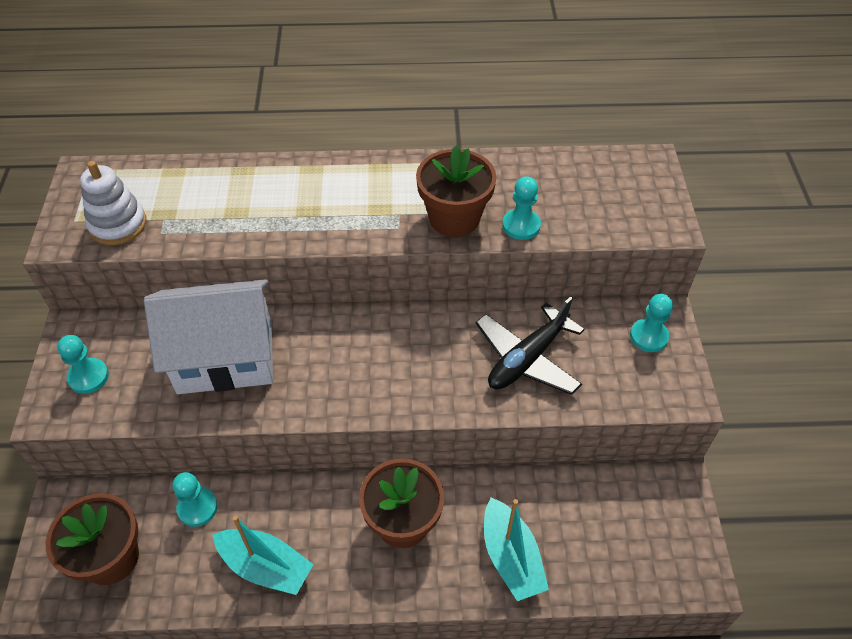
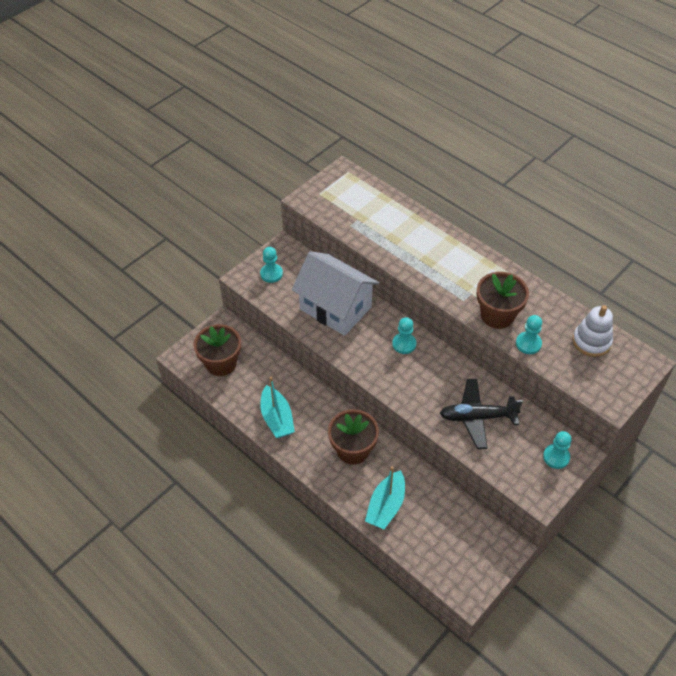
camera: 45 degrees right, 0 degrees up
white stacking toy [80,161,147,245] -> white stacking toy moved to [573,305,613,357]
turquoise pawn [173,472,218,527] -> turquoise pawn moved to [392,317,416,354]

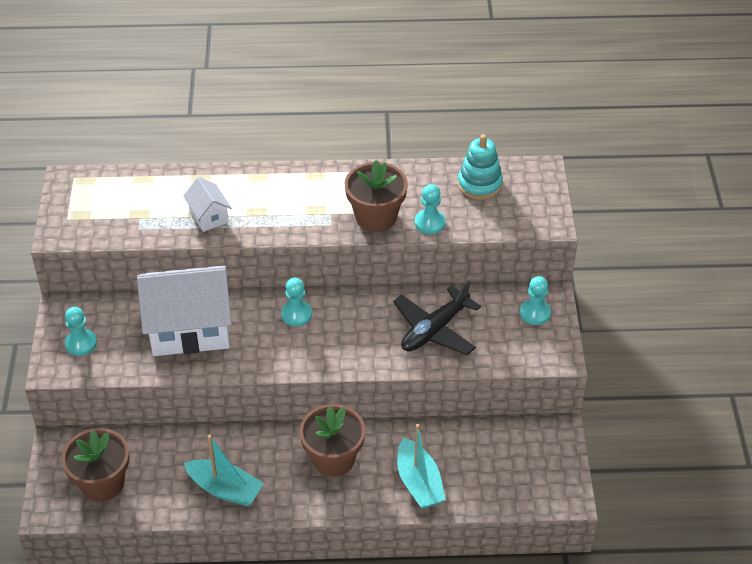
camera: 45 degrees left, 5 degrees down
white stacking toy [573,305,613,357] -> turquoise stacking toy [458,134,503,200]
none -> white house [183,177,231,232]

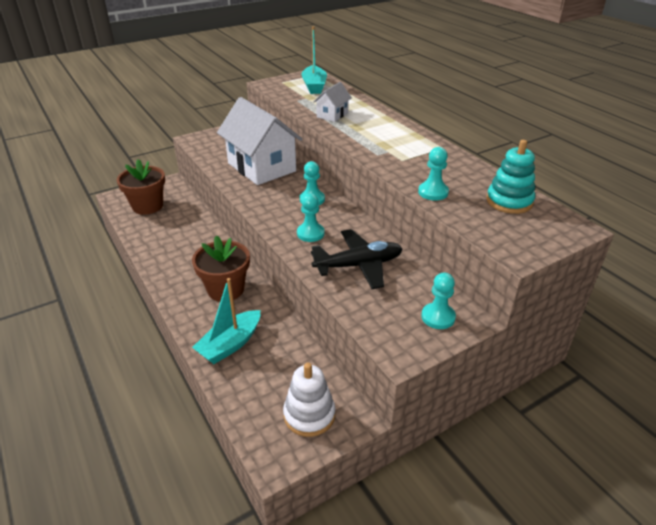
camera: 60 degrees right, 10 degrees down
turquoise pawn [65,307,97,356] -> turquoise pawn moved to [297,193,325,242]
turquoise boat [184,435,264,506] -> turquoise boat moved to [301,26,327,94]
brown flower pot [345,160,408,232] -> none
black plane [393,279,481,355] -> black plane turned 150 degrees clockwise [311,229,403,289]
none -> white stacking toy [283,363,335,437]

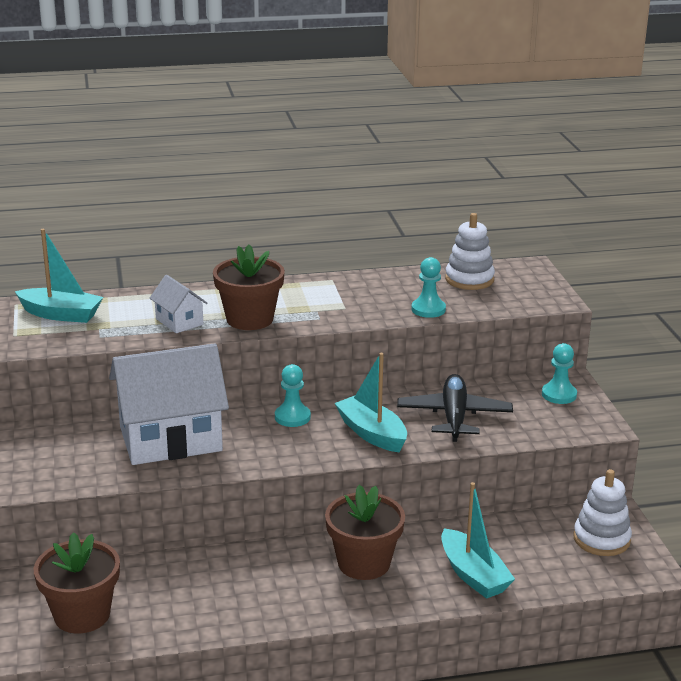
camera: 70 degrees left, 10 degrees down
turquoise pawn [297,193,325,242] -> turquoise boat [334,353,407,452]
turquoise stacking toy [486,140,535,214] -> white stacking toy [445,213,495,290]
none -> brown flower pot [213,245,285,330]

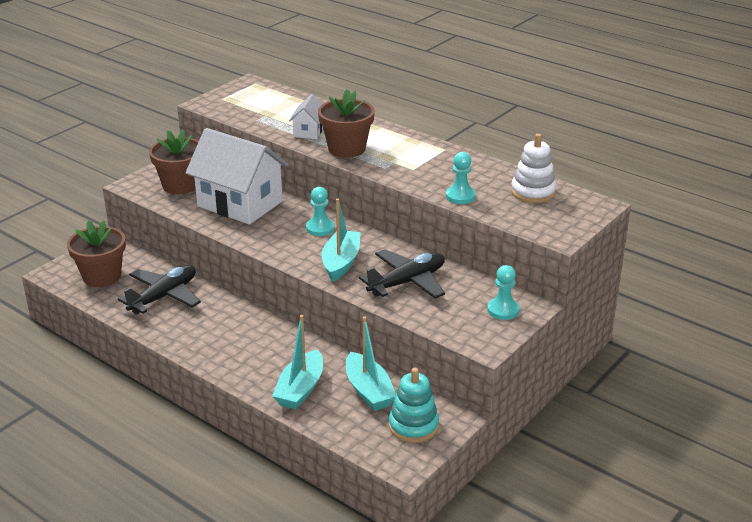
camera: 50 degrees right, 5 degrees up
turquoise boat [15,229,103,323] -> turquoise boat moved to [346,316,396,411]
brown flower pot [325,485,405,580] -> brown flower pot moved to [149,129,199,194]
white stacking toy [573,469,632,556] -> turquoise stacking toy [389,368,439,443]
none -> black plane [118,265,201,314]

